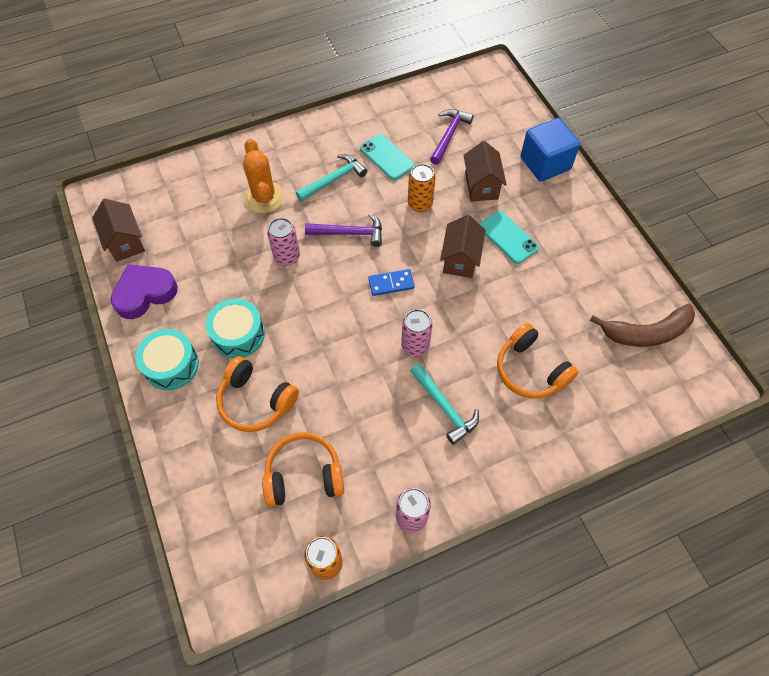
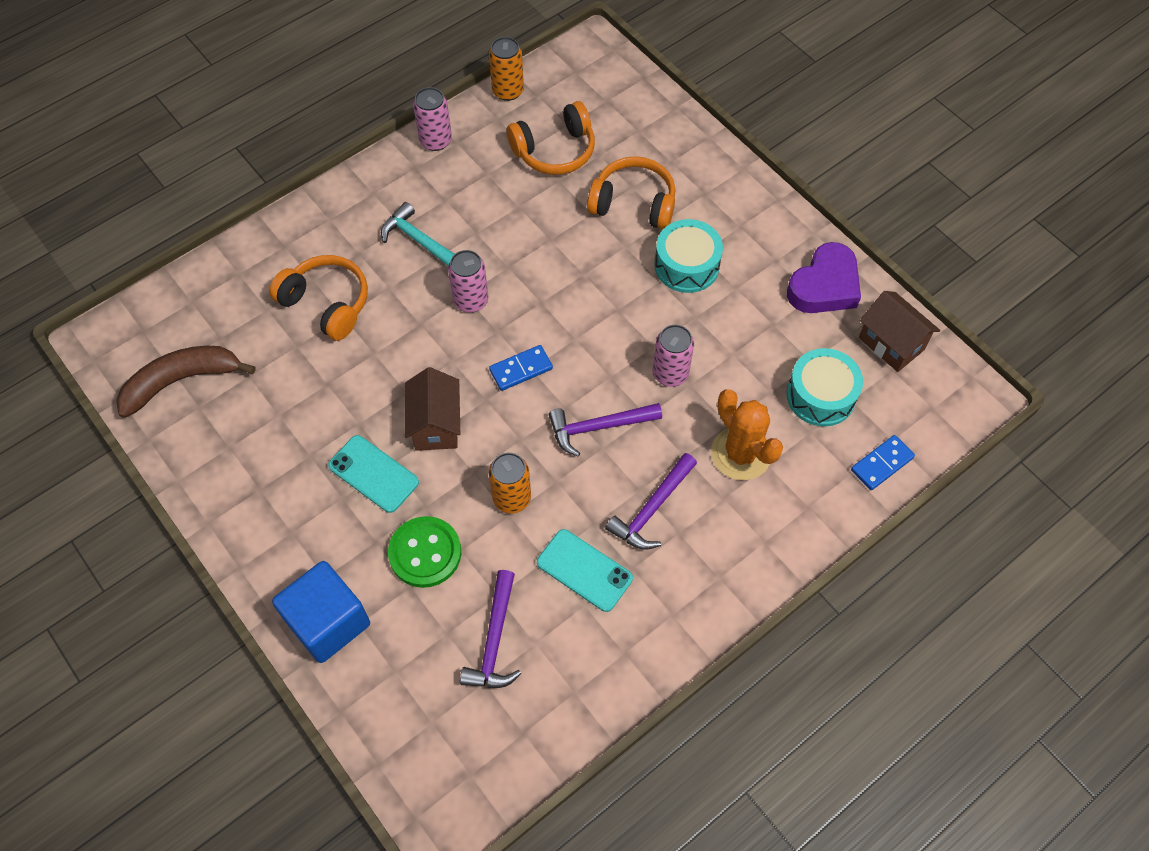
camera: 165 degrees right, 0 degrees up
turquoise drum [135,329,199,390] -> turquoise drum moved to [786,348,863,426]
turquoise hammer [296,154,368,201] -> purple hammer [605,453,697,550]
brown house [464,141,507,201] -> green button [388,516,461,588]
none -> blue domino [851,435,915,490]

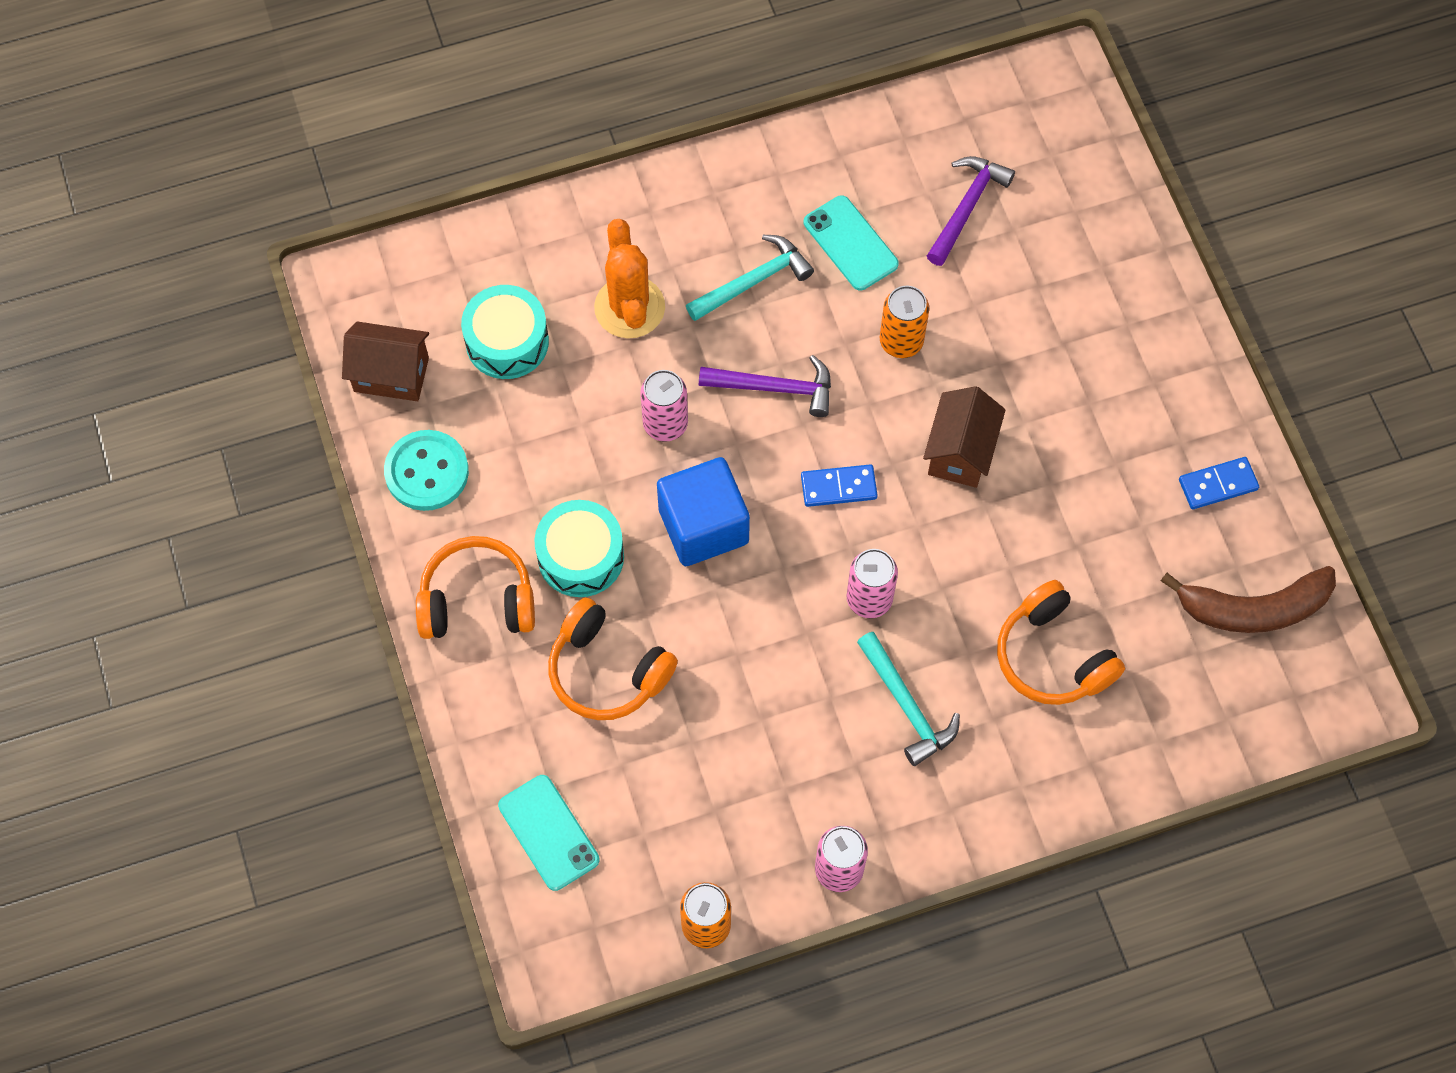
camera: 160 degrees left, 5 degrees up
blue cube [272,561,370,663] -> blue cube moved to [657,457,750,566]
turquoise phone [328,435,419,513] -> turquoise phone moved to [498,775,600,891]
green button [388,516,461,588] -> none
orange headphones [507,101,595,175] -> orange headphones moved to [416,536,535,639]
purple hammer [605,453,697,550] -> turquoise hammer [686,235,814,321]
purple heart [787,242,861,313] -> turquoise button [384,430,469,511]
blue domino [851,435,915,490] -> blue domino moved to [1179,457,1259,509]
brown house [859,291,940,372] -> brown house turned 60 degrees counterclockwise [342,321,429,401]

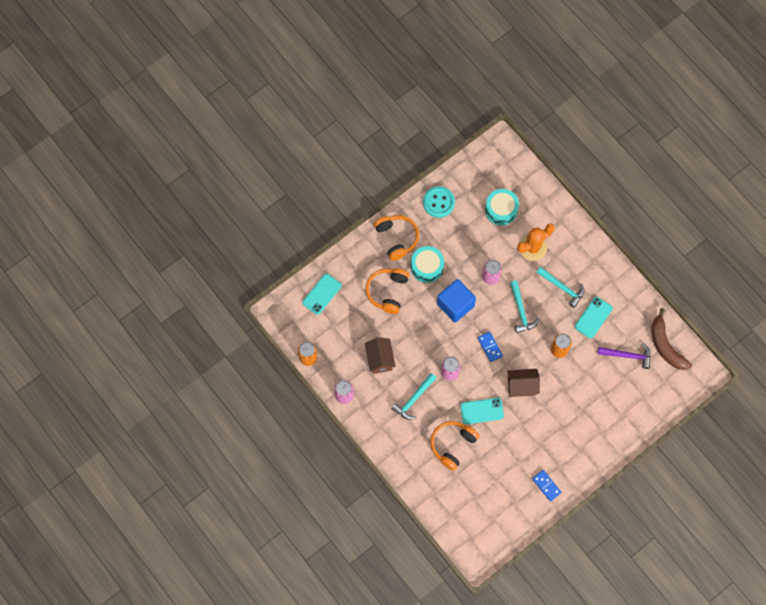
camera: 70 degrees right, 5 degrees up
brown house [342,321,429,401] -> brown house moved to [365,337,396,374]
purple hammer [699,355,831,417] -> turquoise hammer [510,281,539,333]
brown banana [1161,566,1336,633] -> brown banana moved to [651,308,692,370]
none -> turquoise phone [460,398,504,424]

